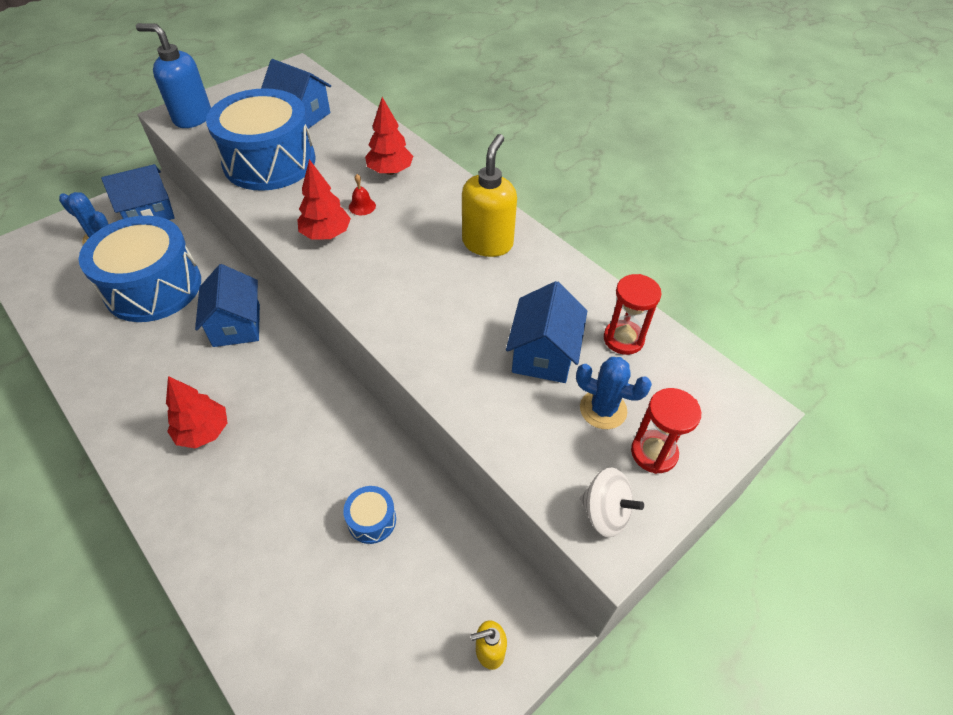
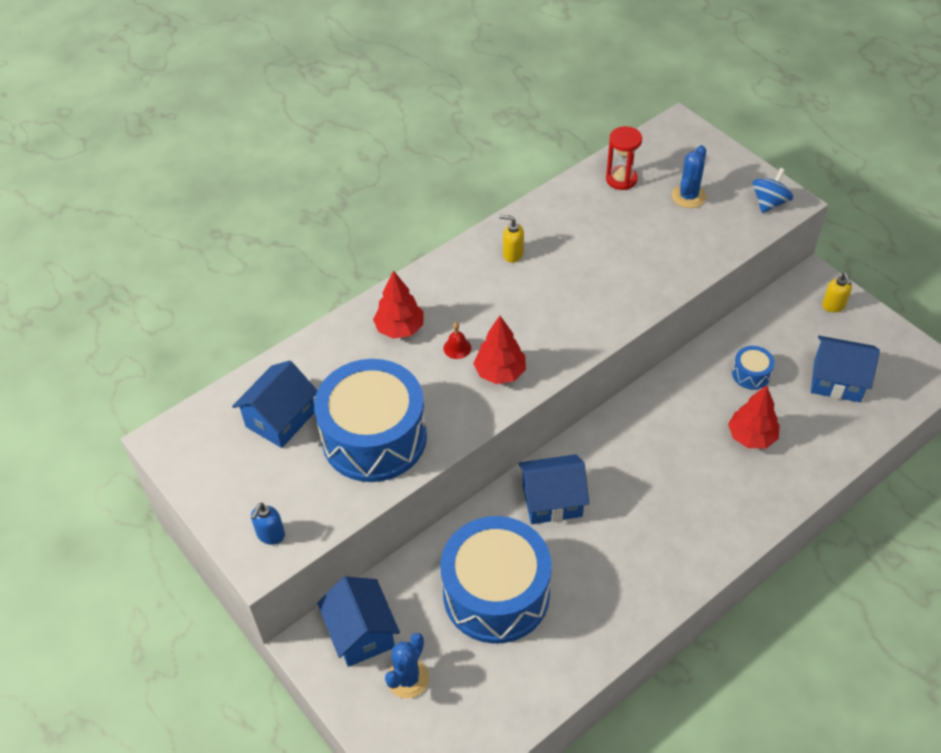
camera: 85 degrees left, 0 degrees up
blue soap dispenser [136,23,211,128] -> blue soap dispenser [251,503,285,545], size x0.52
red tree [166,376,228,448] -> red tree moved to [728,385,780,448]
yellow soap dispenser [462,134,517,257] -> yellow soap dispenser [499,215,524,263], size x0.52
blue house [506,281,587,383] -> blue house moved to [811,336,880,402]
white spinning top [580,468,644,537] -> blue spinning top [752,168,793,213]
red hourglass [631,388,701,474] -> none

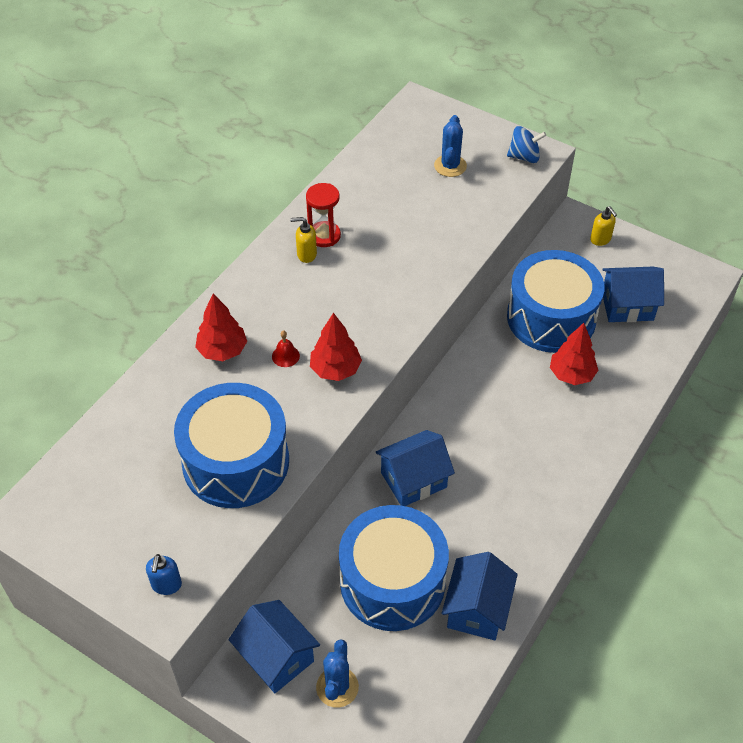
camera: 20 degrees left, 0 degrees up
blue house [232,360,318,448] -> blue house moved to [442,552,518,640]
red hourglass [606,126,642,190] -> red hourglass moved to [306,183,341,247]
blue drum [732,346,775,390] -> blue drum [507,250,604,353], size x2.47
blue spinning top [752,168,793,213] -> blue spinning top turned 75 degrees clockwise [507,126,546,163]

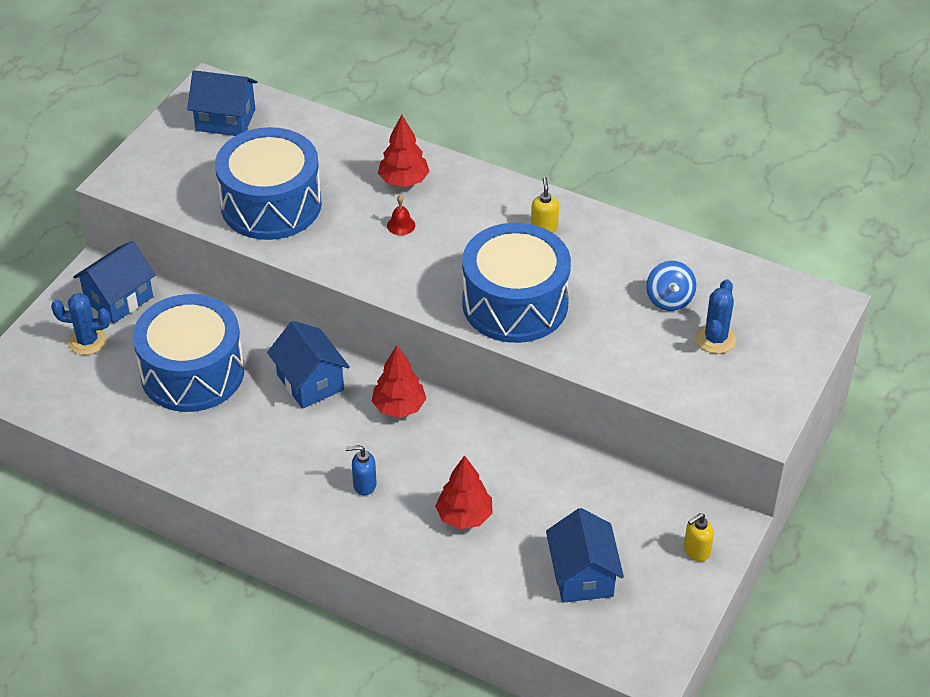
camera: 85 degrees right, 5 degrees down
blue soap dispenser [146,554,182,595] -> blue soap dispenser moved to [346,445,377,495]
red hourglass [306,183,341,247] -> none
red tree [310,313,362,381] -> red tree moved to [372,345,426,418]
blue cactus [434,115,467,177] -> blue cactus turned 75 degrees counterclockwise [695,279,736,354]
blue house [442,552,518,640] -> blue house moved to [187,70,257,136]
blue spinning top [507,126,546,163] -> blue spinning top moved to [646,261,696,311]
blue drum [507,250,604,353] -> blue drum moved to [462,223,571,343]

